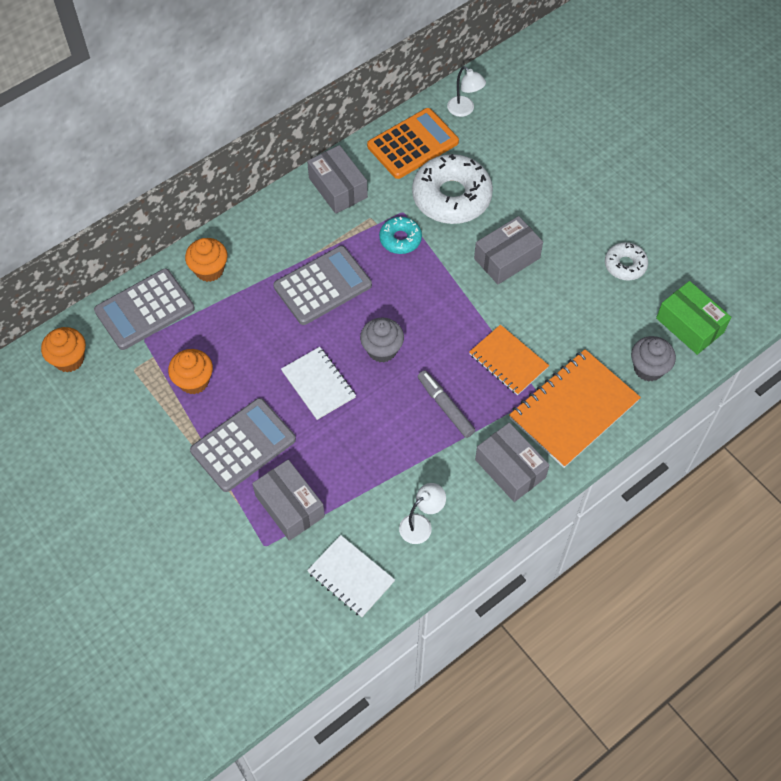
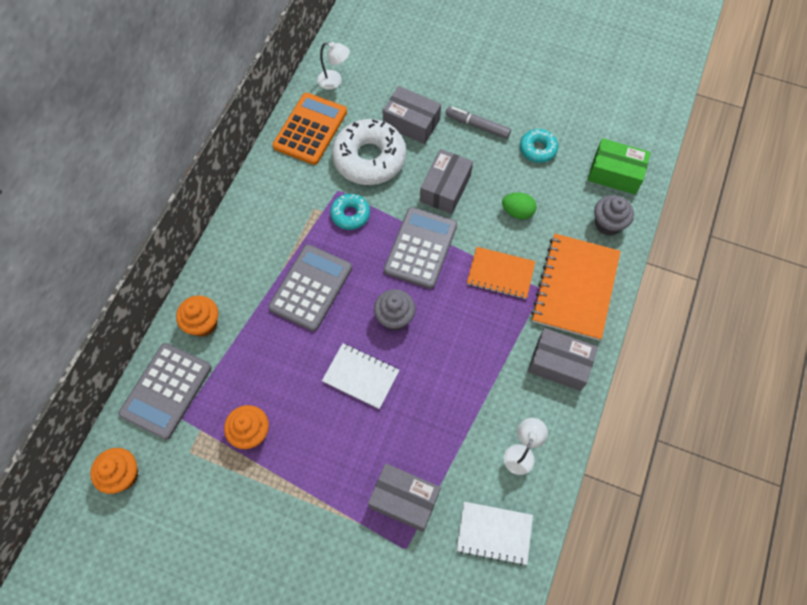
camera: 30 degrees left, 5 degrees up
grey calculator [190,398,296,492] -> grey calculator moved to [384,207,457,289]
grey box [307,145,368,214] -> grey box moved to [382,86,441,144]
grey marker [418,370,475,438] -> grey marker moved to [445,106,511,139]
white donut [605,242,648,281] -> turquoise donut [520,129,558,163]
none -> green egg [502,192,536,219]

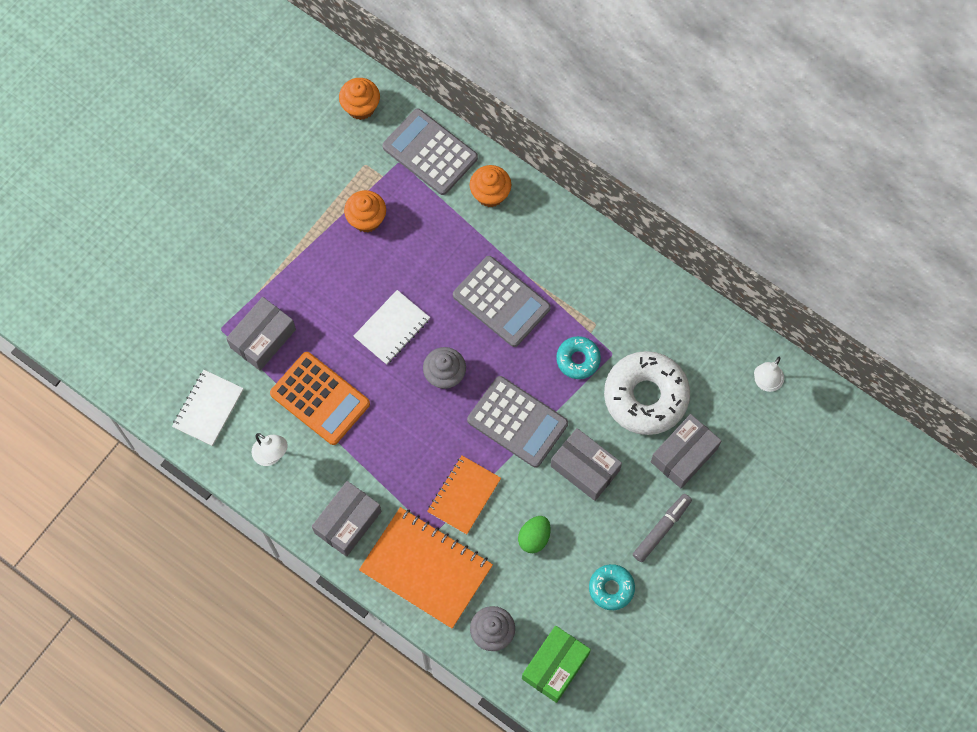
camera: 105 degrees right, 5 degrees up
orange calculator [273,93,347,165] -> orange calculator moved to [270,352,370,445]

